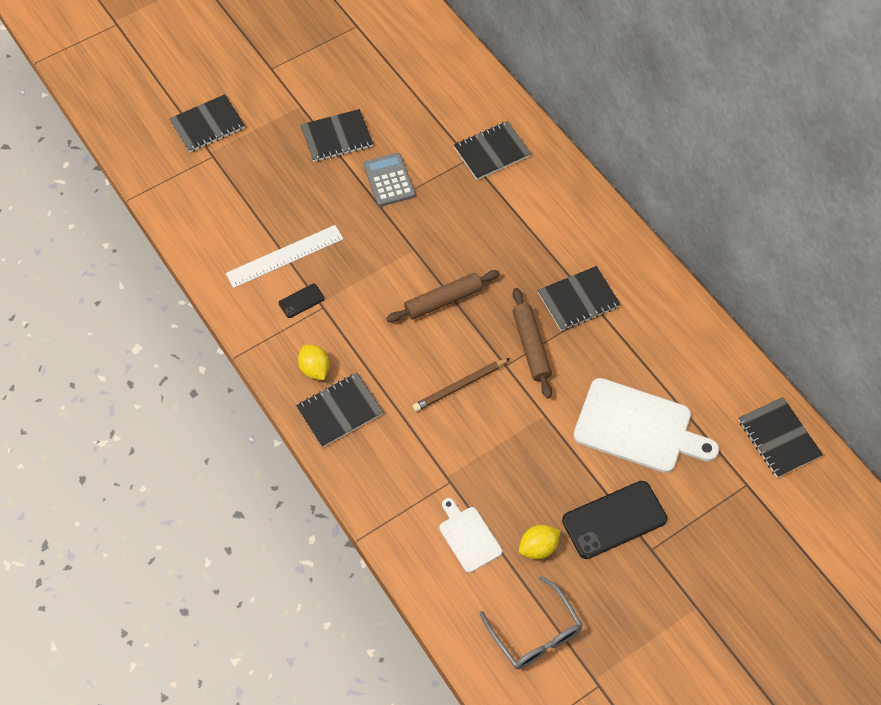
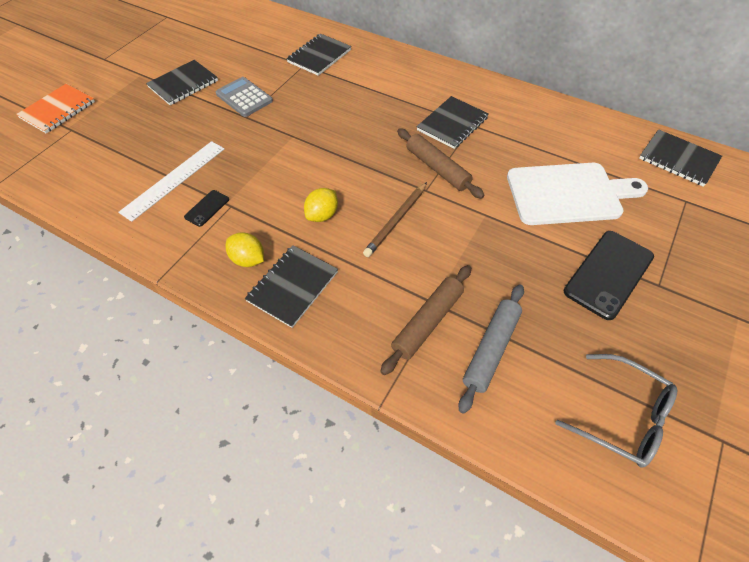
camera: 25 degrees left, 5 degrees down
black notebook [169,94,245,153] -> orange notebook [16,84,95,134]
brown rolling pin [386,270,500,322] -> brown rolling pin moved to [380,265,471,375]
white cutting board [439,498,502,573] -> grey rolling pin [459,284,524,414]
yellow lemon [519,525,561,559] -> yellow lemon moved to [304,188,338,222]

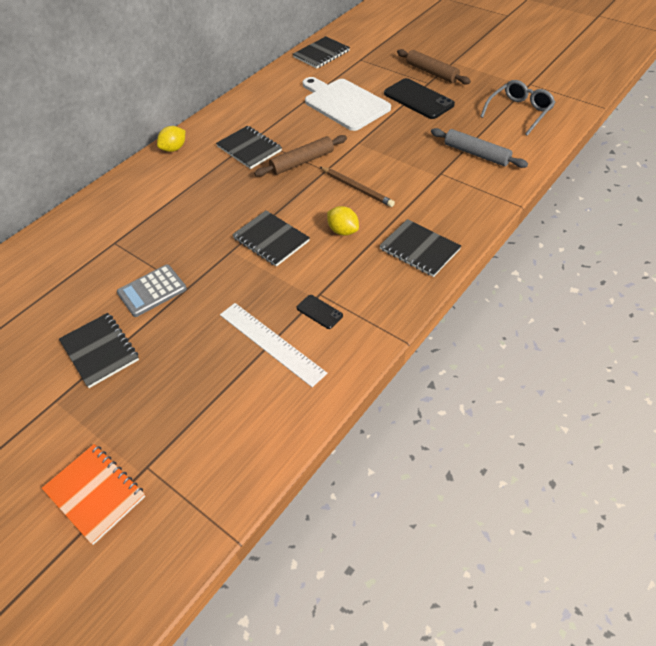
camera: 80 degrees left, 5 degrees down
yellow lemon [226,232,264,267] -> yellow lemon moved to [157,126,185,152]
black notebook [286,34,352,76] -> black notebook moved to [232,210,310,267]
brown rolling pin [380,265,471,375] -> brown rolling pin moved to [397,49,471,85]
white cutting board [507,163,648,225] -> white cutting board turned 45 degrees counterclockwise [303,77,391,131]

